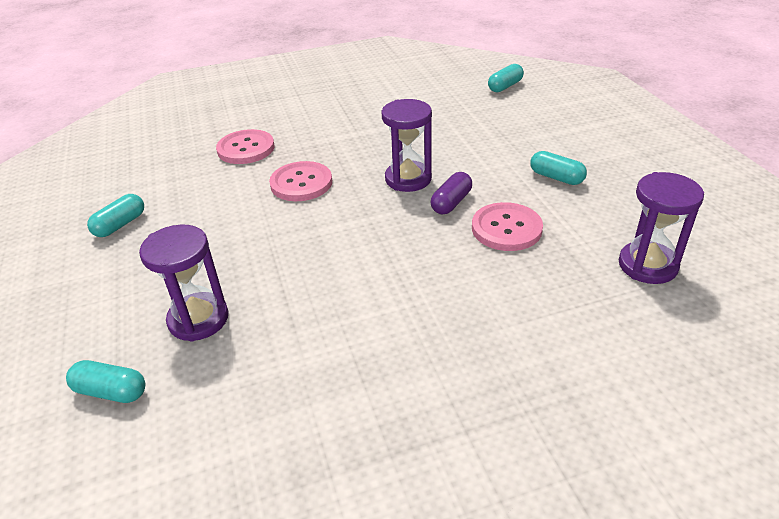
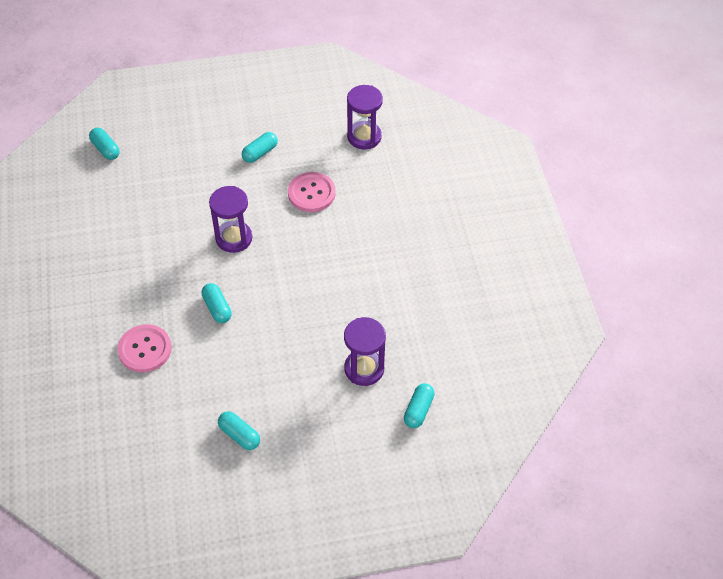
camera: 85 degrees left, 15 degrees up
pink button [269,161,332,201] -> turquoise capsule [201,283,232,323]
purple capsule [431,172,472,214] -> none

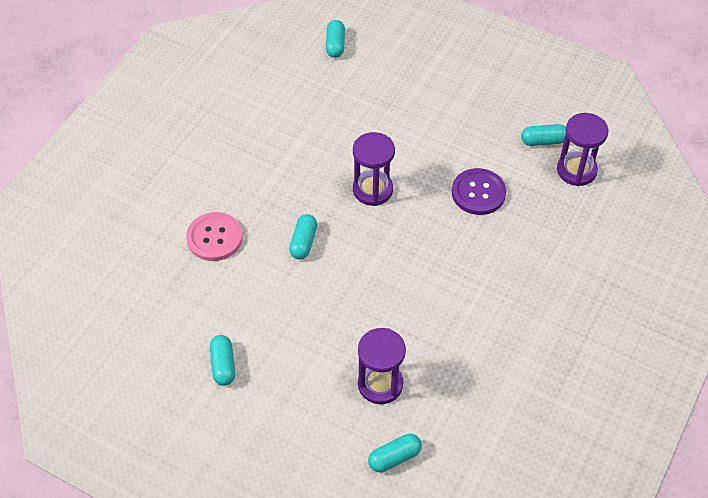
camera: 40 degrees right, 0 degrees up
turquoise capsule [242,132,278,163] -> turquoise capsule moved to [521,124,566,146]
pink button [288,172,336,212] -> purple button [452,168,506,215]

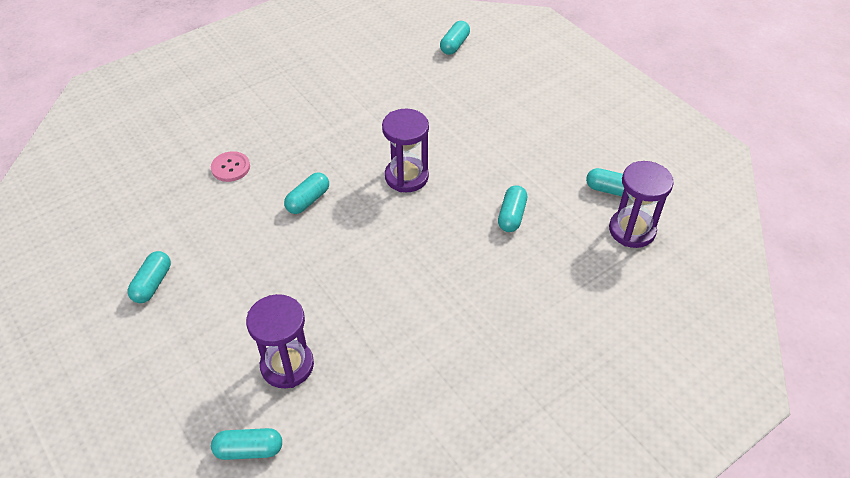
camera: 25 degrees right, 5 degrees down
pink button [186,212,242,261] -> pink button [211,151,250,182], size x0.66
purple button [452,168,506,215] -> turquoise capsule [498,185,527,232]

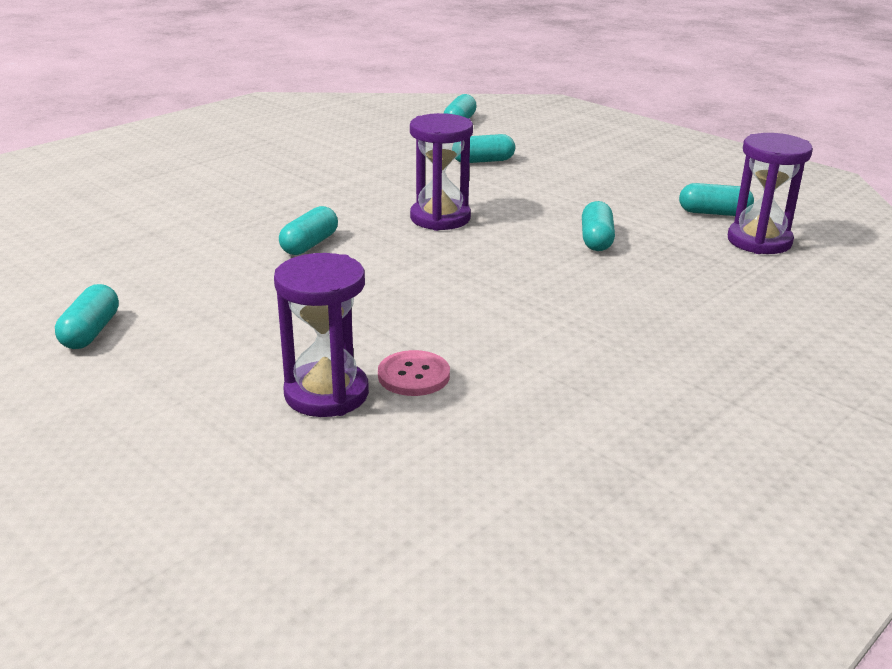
camera: 10 degrees left, 20 degrees down
pink button [211,151,250,182] -> pink button moved to [378,350,450,396]
turquoise capsule [211,428,282,460] -> turquoise capsule moved to [455,134,515,163]

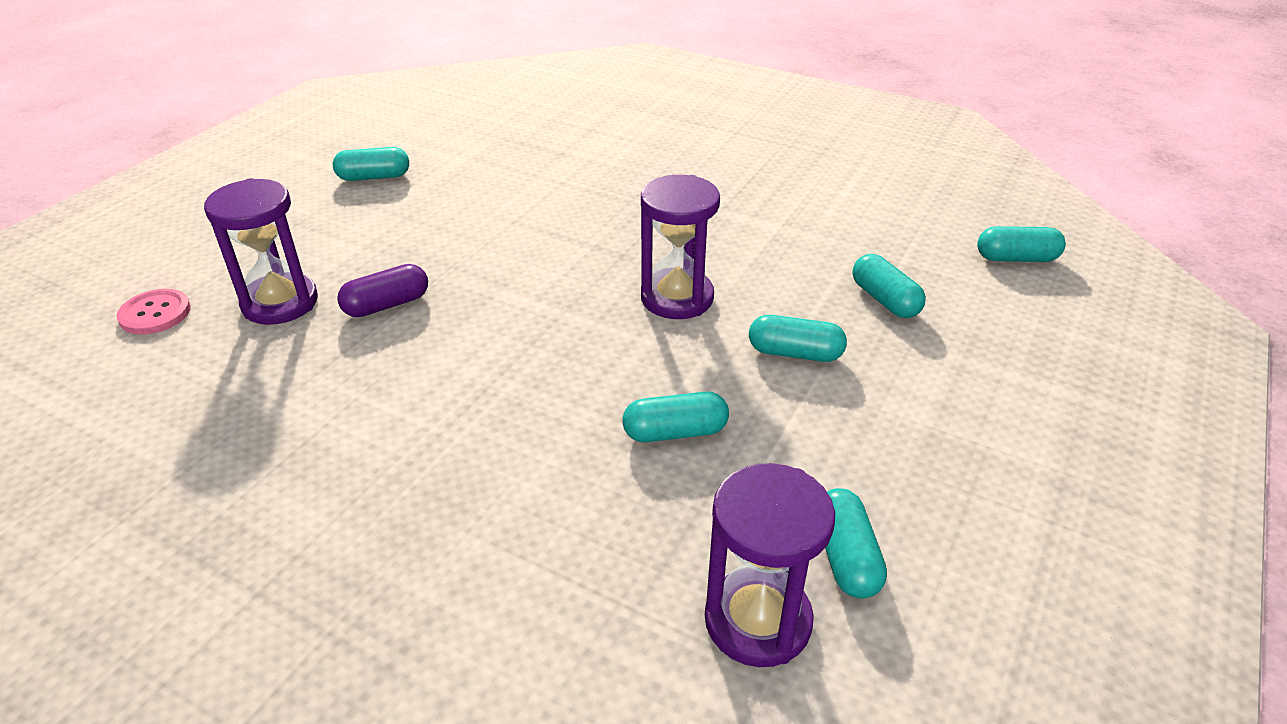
camera: 75 degrees right, 10 degrees up
turquoise capsule [279,206,338,255] -> turquoise capsule moved to [749,315,847,362]
pink button [378,350,450,396] -> pink button moved to [117,289,191,335]
none -> purple capsule [337,264,428,317]

